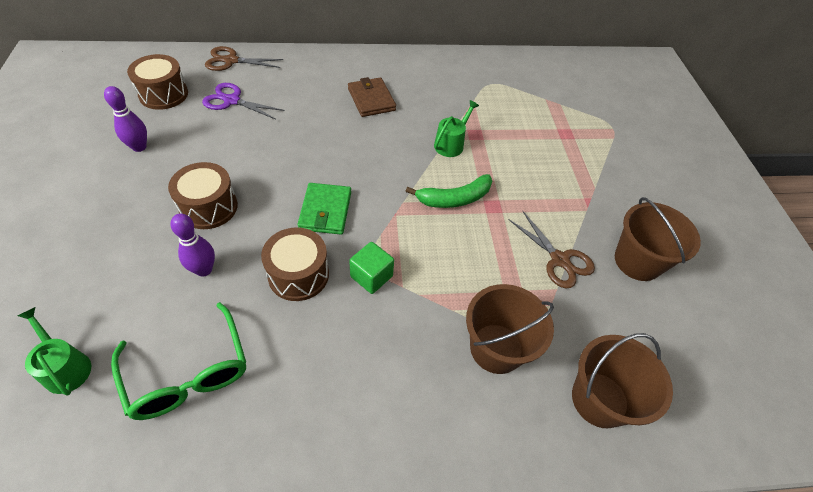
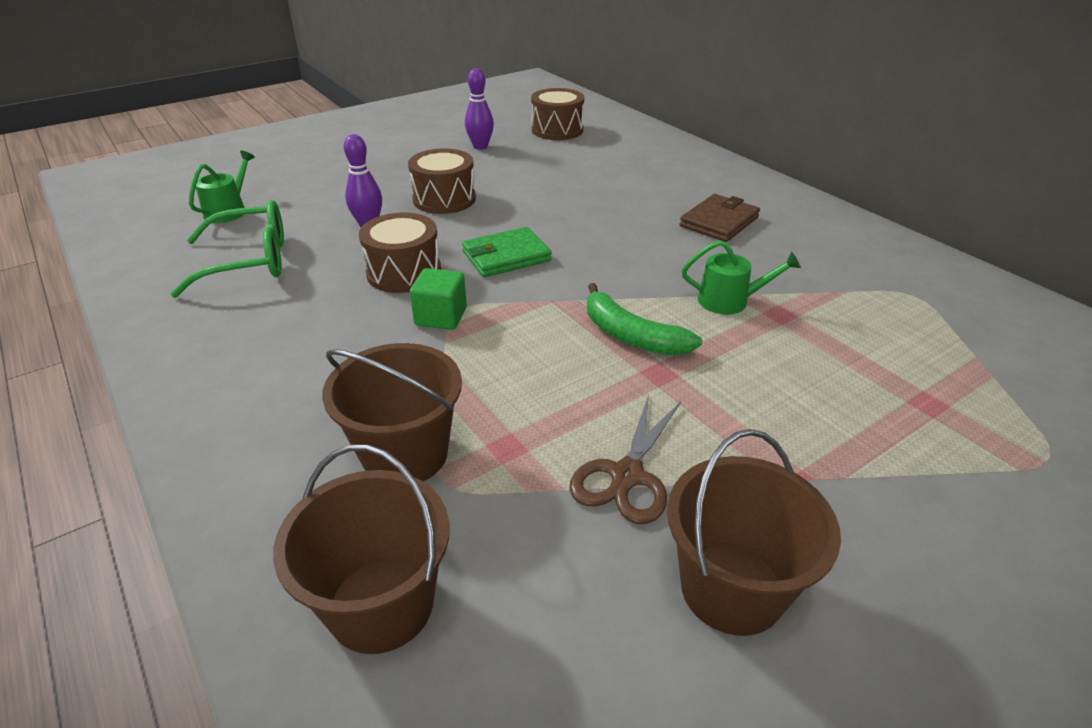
camera: 65 degrees right, 15 degrees down
green glasses [111,302,246,420] -> green glasses turned 135 degrees counterclockwise [171,200,284,298]
purple scissors [202,83,284,120] -> none
brown scissors [205,46,283,71] -> none

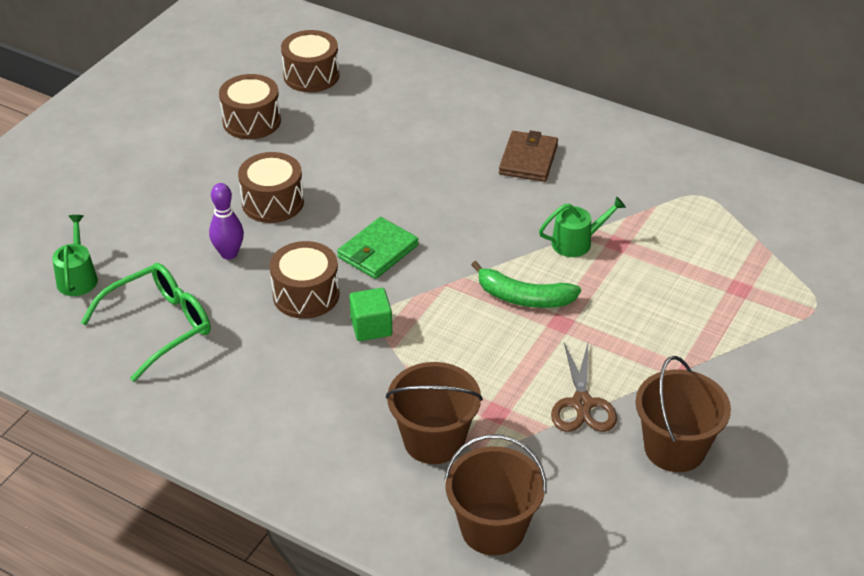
camera: 25 degrees left, 5 degrees up
purple bowling pin [465,68,494,150] -> brown drum [219,74,281,139]

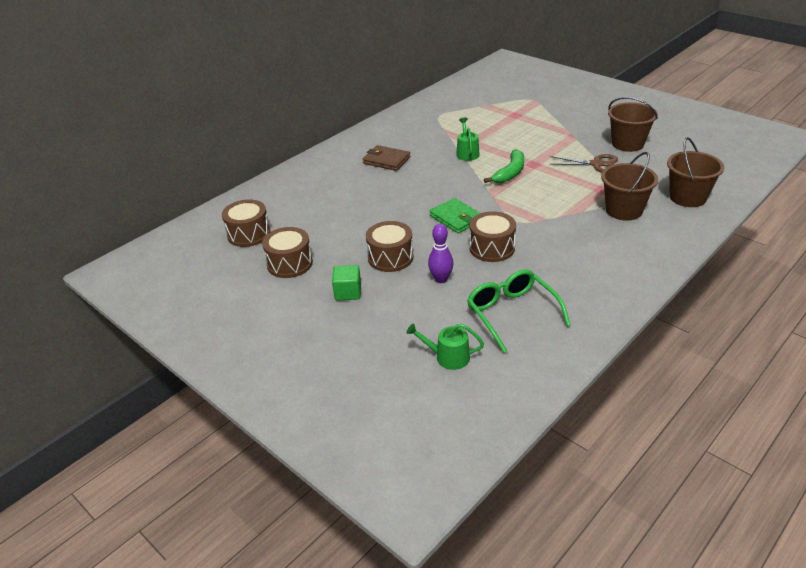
camera: 75 degrees left, 5 degrees down
green cube [349,288,392,341] -> green cube moved to [332,265,361,301]

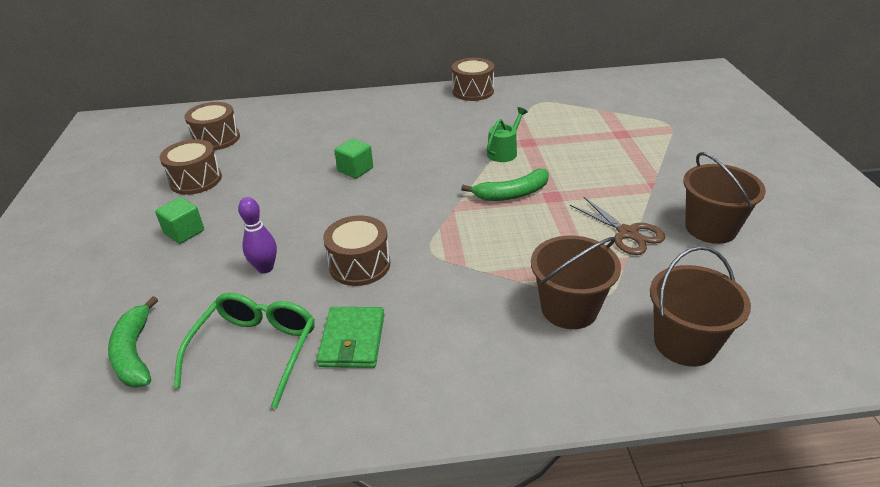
camera: 40 degrees right, 0 degrees up
brown wallet [363,145,410,171] -> none
brown drum [366,221,413,272] -> brown drum moved to [452,58,494,101]
green watering can [406,323,484,370] -> green banana [108,296,158,388]
green wallet [430,198,480,233] -> green wallet moved to [317,307,384,368]
none -> green cube [334,138,373,178]

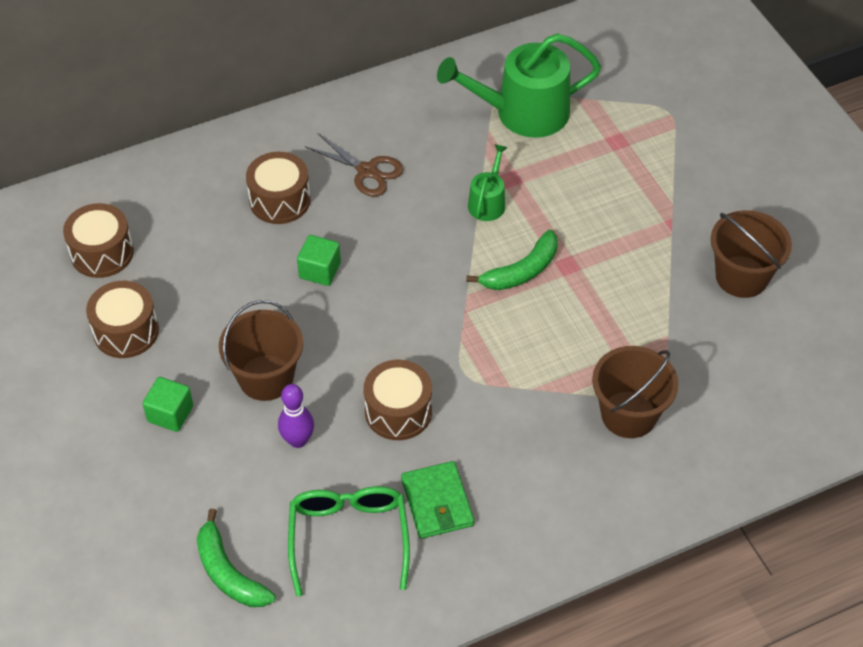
camera: 20 degrees left, 15 degrees up
brown drum [452,58,494,101] -> brown drum moved to [246,152,311,224]
brown scissors [570,197,665,255] -> brown scissors moved to [305,133,404,197]
brown bucket [650,246,751,366] -> brown bucket moved to [219,300,303,401]
none -> green watering can [437,33,601,138]

